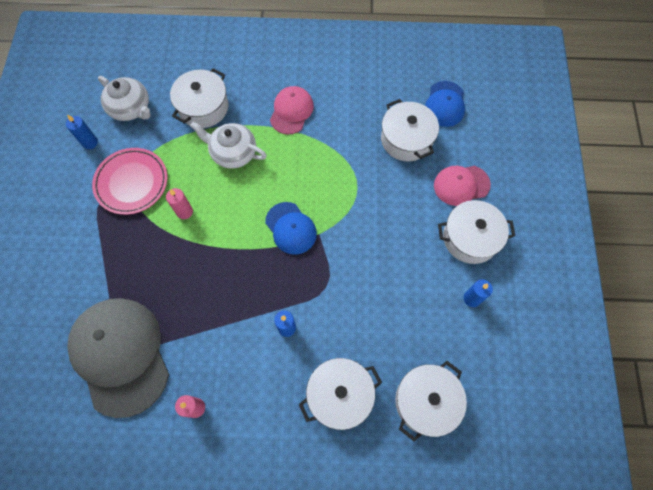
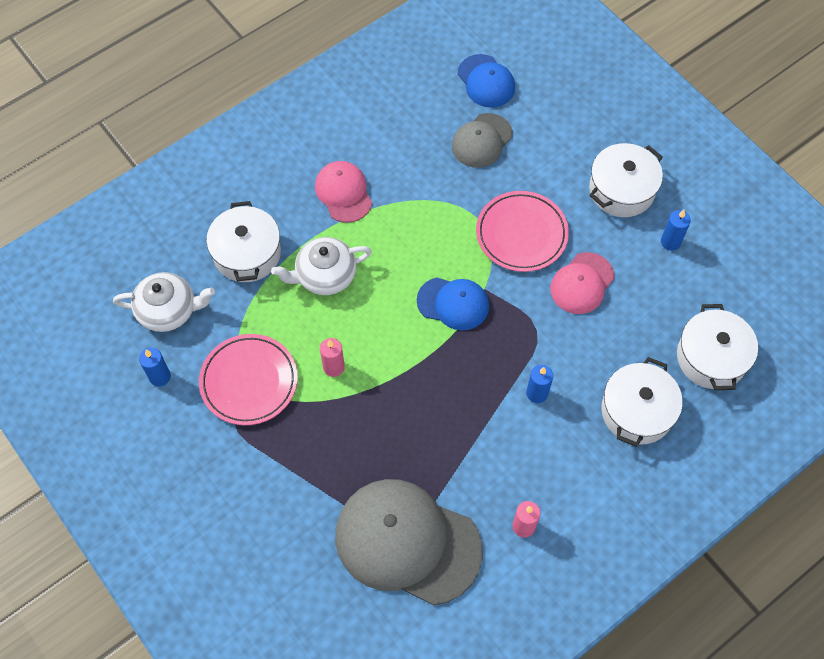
camera: 40 degrees left, 5 degrees down
white pot [381,99,439,161] -> grey cap [452,113,513,168]
pink cap [434,166,491,206] -> pink cap moved to [550,252,614,314]
none -> pink plate [476,191,569,272]

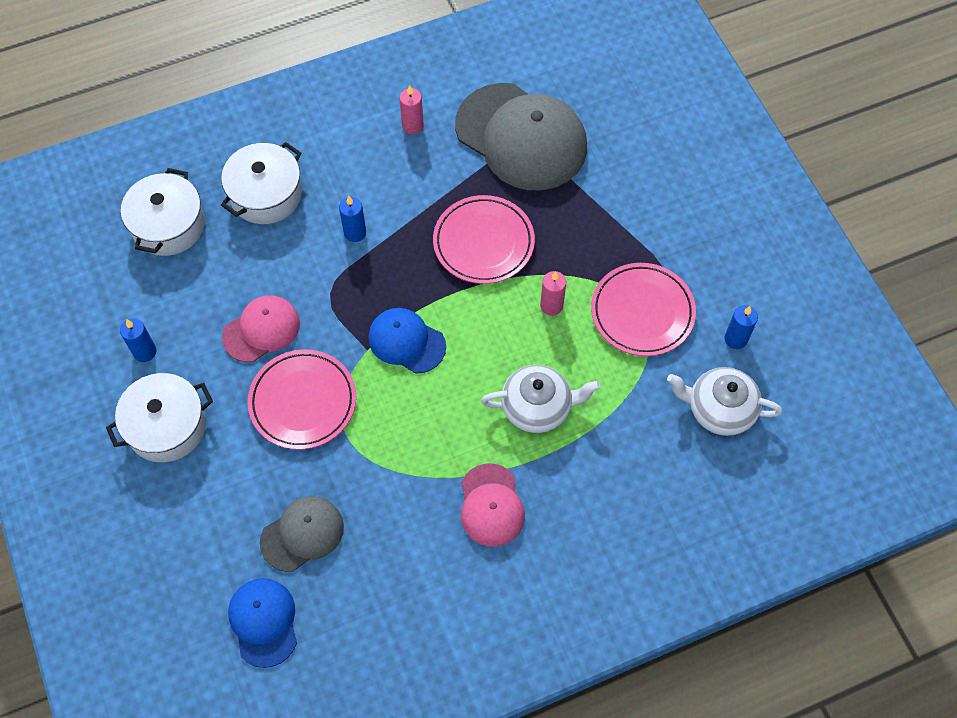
camera: 165 degrees left, 0 degrees up
white pot [206,201,281,282] -> none
none -> pink plate [433,195,535,284]

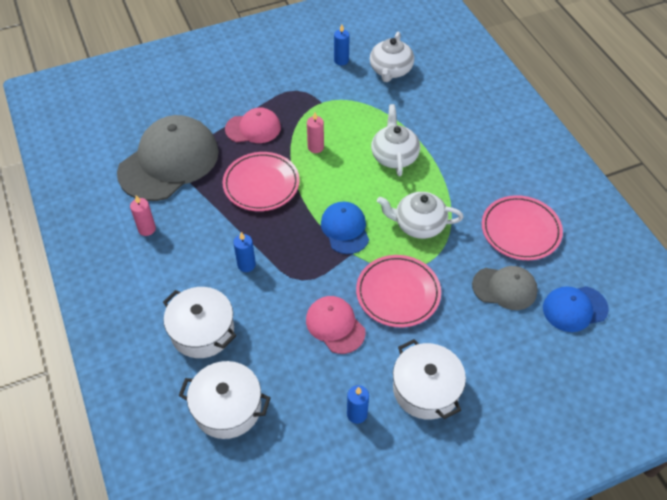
camera: 90 degrees left, 10 degrees down
grey cap [259,496,344,572] -> grey cap turned 135 degrees clockwise [472,266,538,310]
blue cap [368,308,446,373] -> blue cap turned 135 degrees clockwise [321,202,369,254]
pink cap [461,464,525,546] -> pink cap moved to [225,108,281,143]
pink plate [591,263,696,356] -> pink plate moved to [482,195,563,260]
none -> white teapot [377,192,463,239]

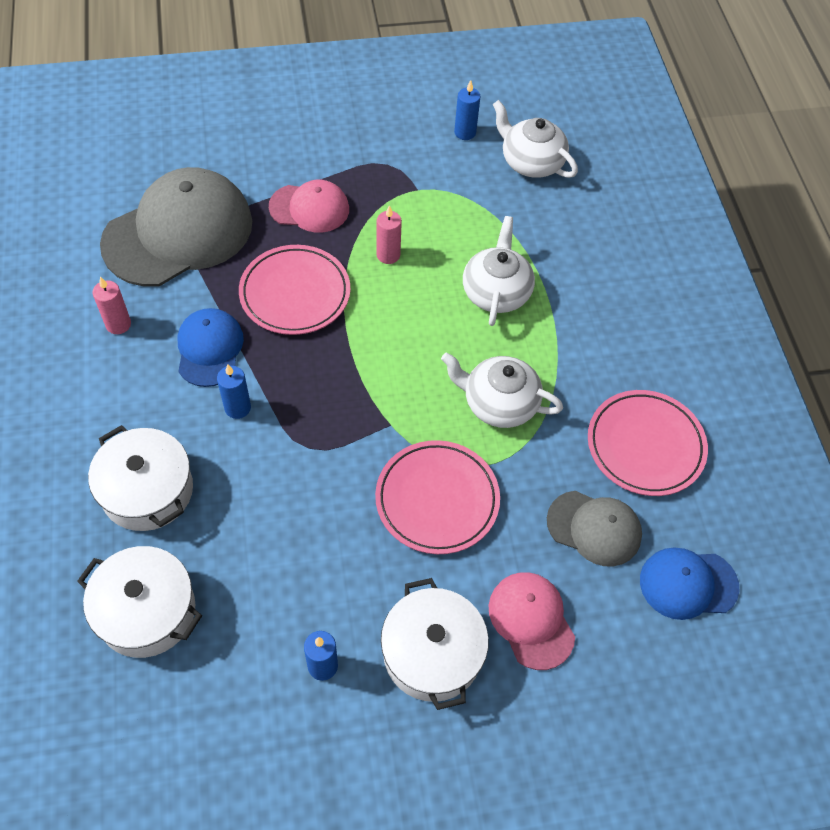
camera: 10 degrees right, 5 degrees up
pink cap [306,296,366,354] -> pink cap moved to [489,572,575,670]
blue cap [321,202,369,254] -> blue cap moved to [177,308,244,387]
white teapot [370,32,414,82] -> white teapot turned 105 degrees clockwise [493,100,578,178]

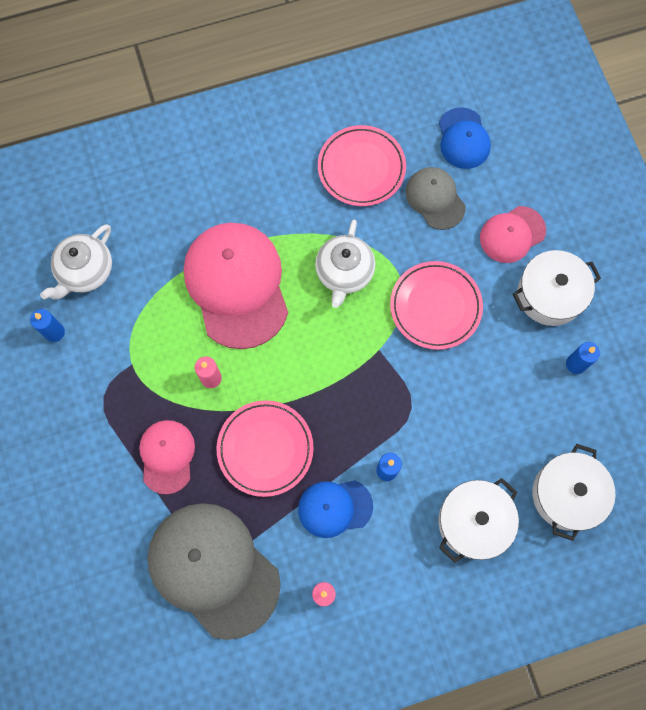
camera: 95 degrees left, 15 degrees up
white teapot [463,216,535,326] -> pink cap [184,223,288,349]
grey cap [547,491,642,566] -> grey cap turned 45 degrees counterclockwise [406,167,466,230]

